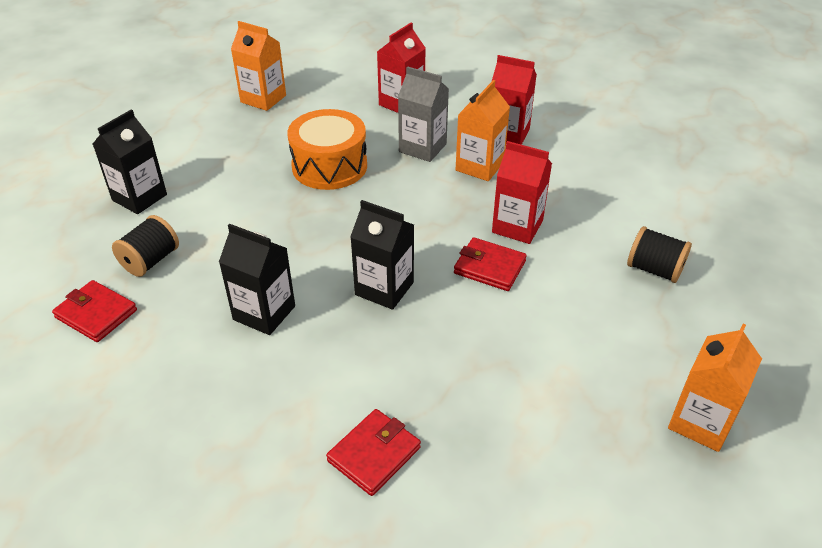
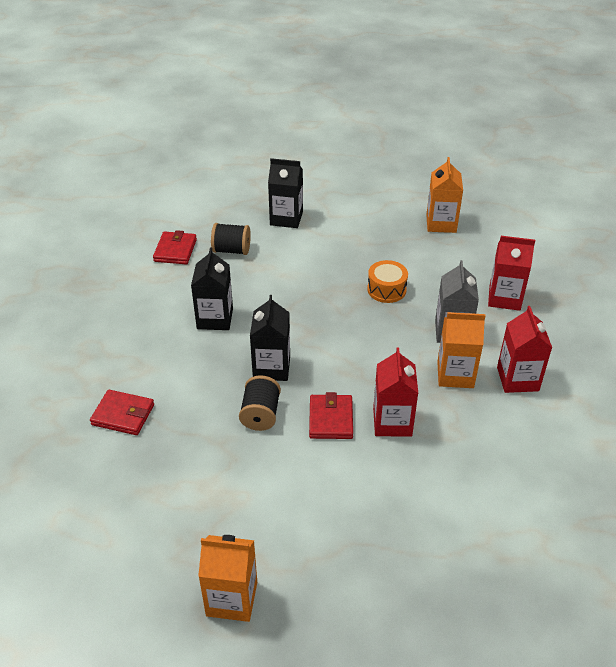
camera: 65 degrees right, 0 degrees up
orange drum [287,109,367,190] -> orange drum [367,260,408,303], size x0.61
black spool [627,226,692,283] -> black spool moved to [239,375,281,431]

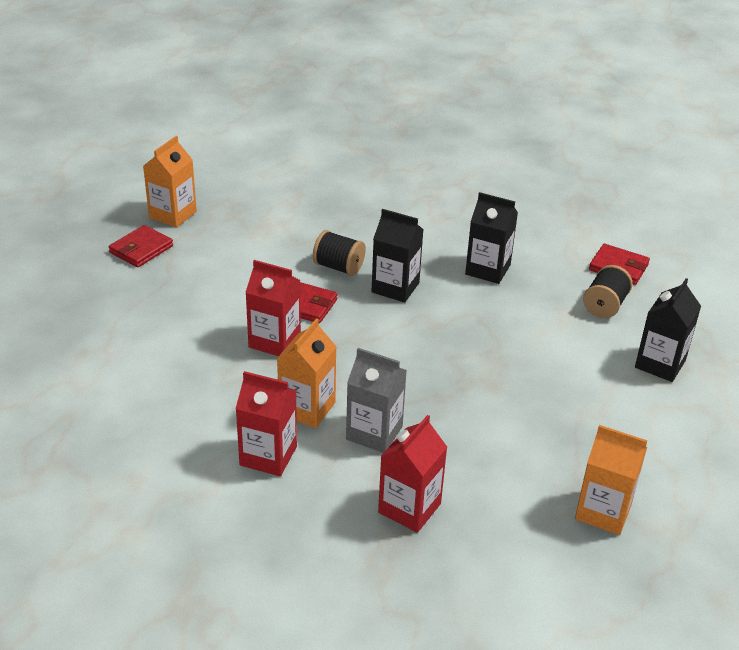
camera: 110 degrees right, 5 degrees down
red wallet [90,390,154,435] -> red wallet moved to [109,225,173,267]
orange drum [367,260,408,303] -> none

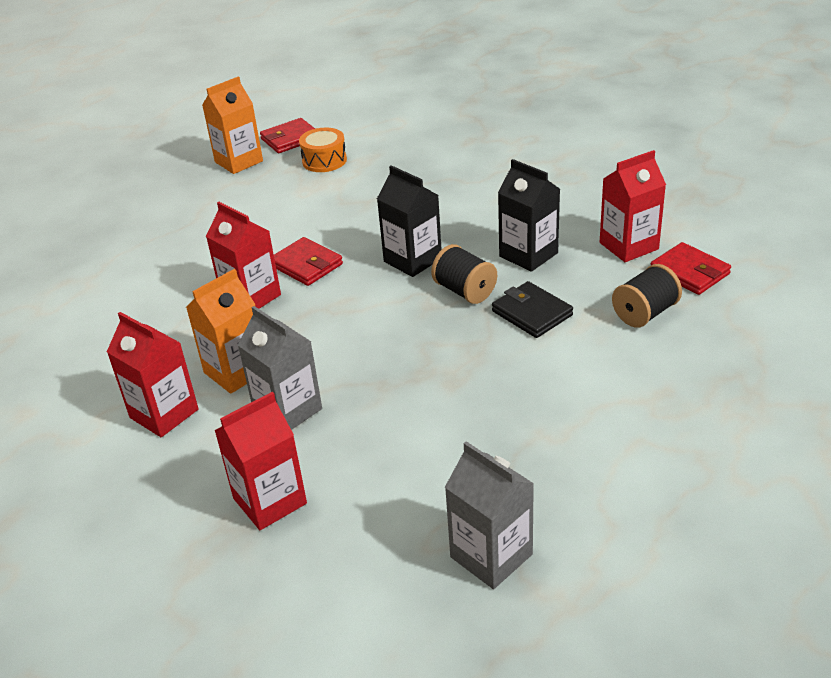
camera: 25 degrees right, 0 degrees up
red wallet [109,225,173,267] -> red wallet moved to [260,118,315,153]
black spool [313,230,366,276] -> black spool moved to [431,244,497,304]
orange carton [575,425,647,535] -> grey carton [445,441,534,589]
black carton [635,278,701,382] -> none
none -> orange drum [299,128,347,172]
none -> black wallet [492,281,573,338]
none -> red carton [600,150,666,262]

